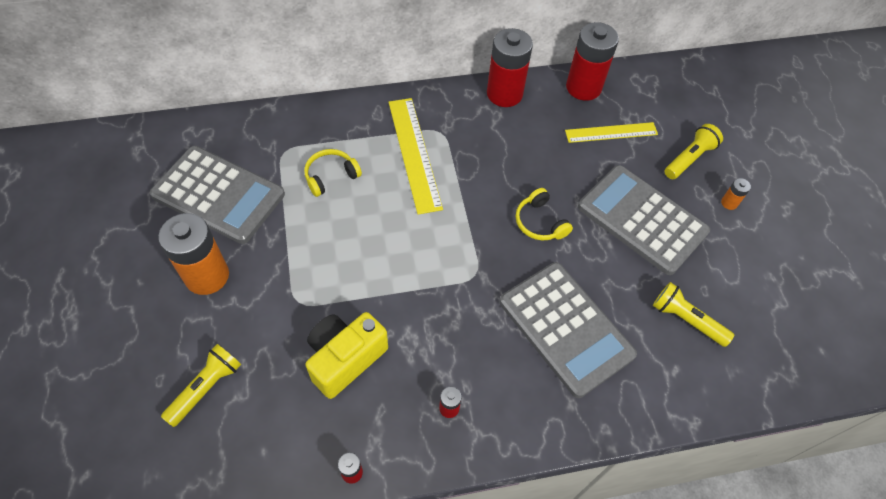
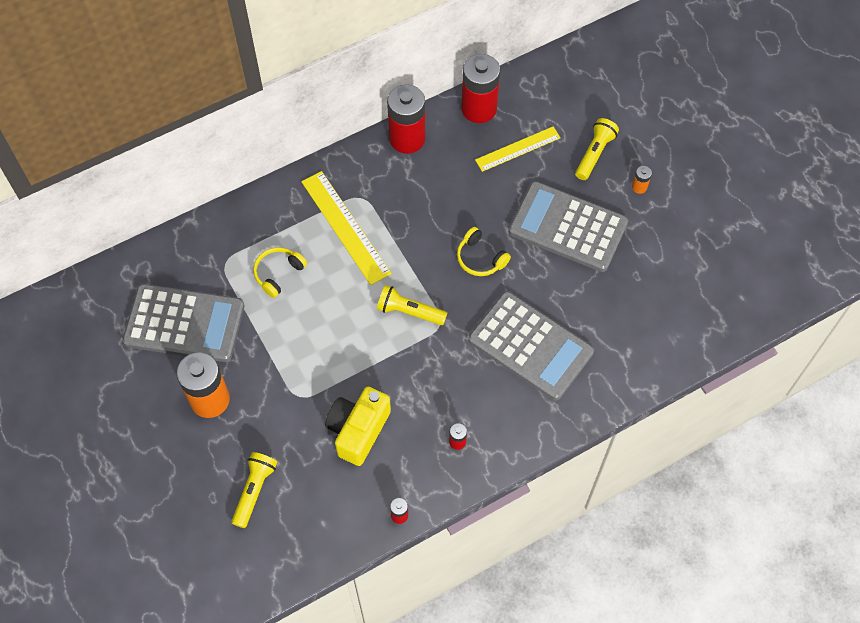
camera: 15 degrees left, 5 degrees up
yellow flashlight [653,282,734,347] -> yellow flashlight moved to [377,285,447,325]

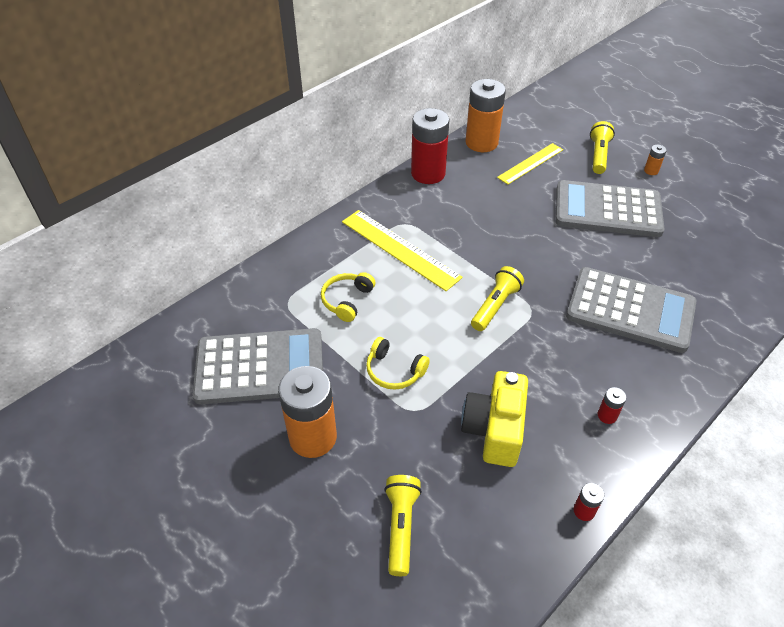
camera: 15 degrees left, 15 degrees down
yellow flashlight [377,285,447,325] -> yellow flashlight turned 120 degrees clockwise [471,266,524,331]
yellow headphones [457,227,511,276] -> yellow headphones moved to [366,337,430,390]
red battery [461,54,500,123] -> orange battery [466,79,506,152]

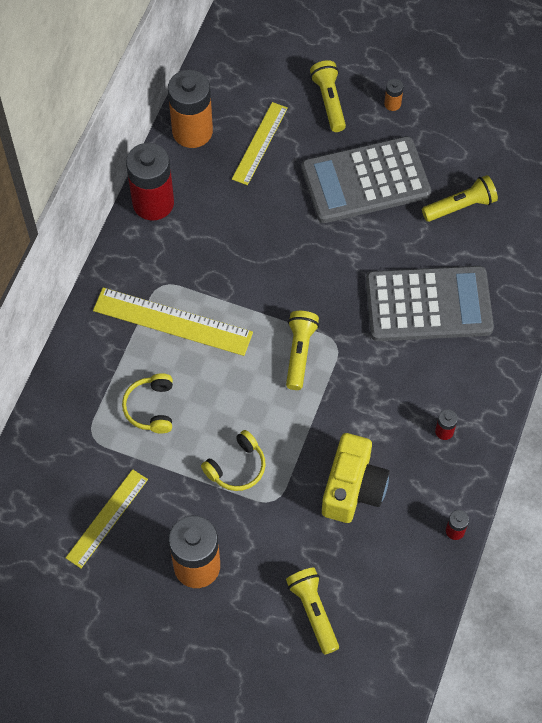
camera: 25 degrees left, 15 degrees up
grey calculator [193,328,323,405] -> yellow ruler [65,469,148,568]
yellow headphones [366,337,430,390] -> yellow headphones turned 45 degrees counterclockwise [201,430,266,491]
yellow camera [461,371,528,467] -> yellow camera turned 150 degrees counterclockwise [322,433,390,523]
none -> yellow flashlight [422,175,498,222]

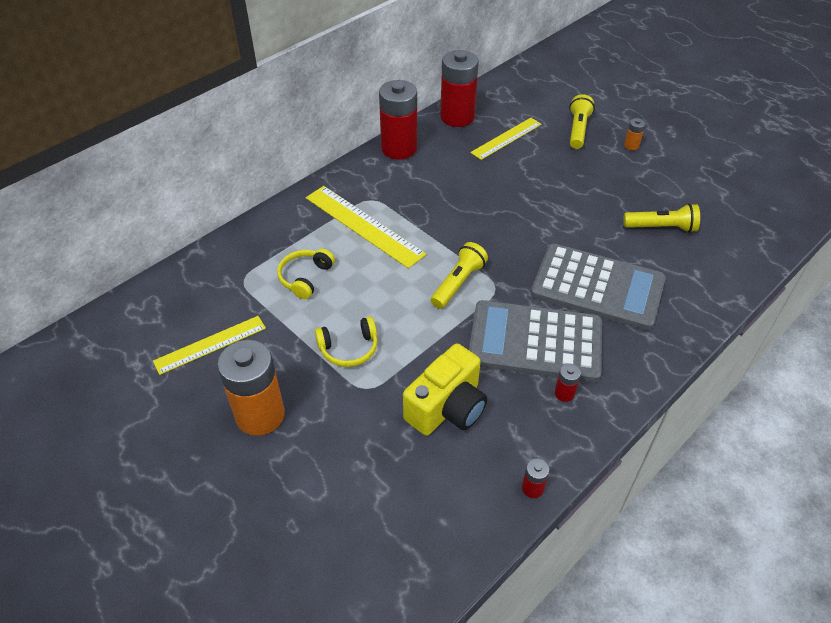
camera: 25 degrees right, 15 degrees down
orange battery [168,70,213,148] -> red battery [440,50,479,127]
yellow flashlight [286,568,339,655] -> none
grey calculator [301,136,431,223] -> grey calculator moved to [469,300,602,383]

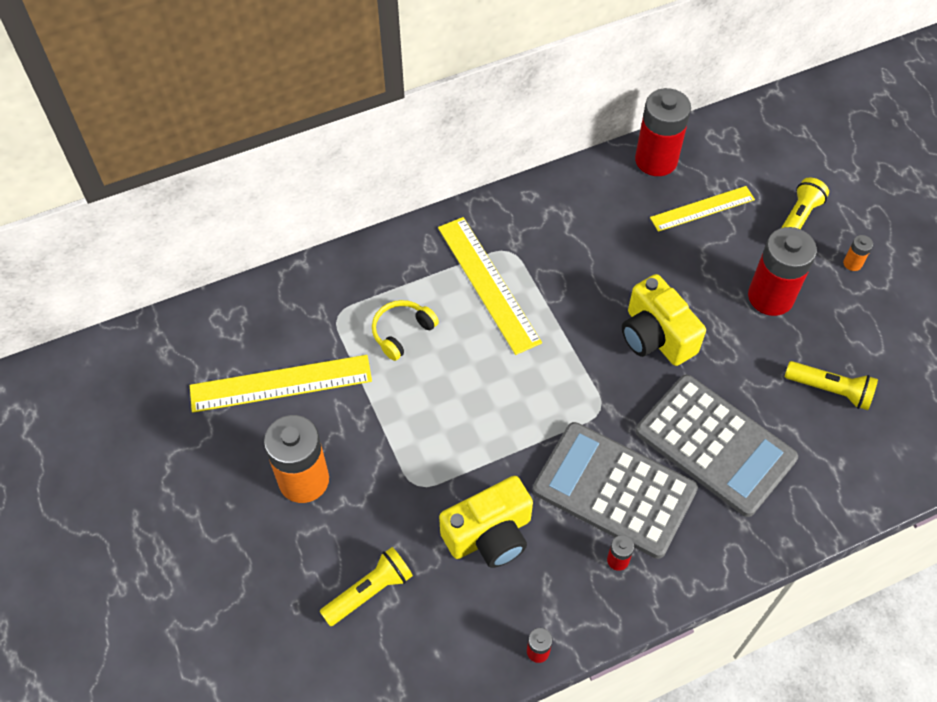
camera: 20 degrees right, 10 degrees up
yellow ruler [153,316,266,375] -> yellow ruler [190,355,372,413], size x1.51
yellow headphones [315,317,378,367] -> none
red battery [379,80,417,159] -> red battery moved to [748,227,817,316]
yellow flashlight [431,242,488,309] -> yellow flashlight moved to [320,547,413,626]
none -> yellow camera [622,274,706,366]

